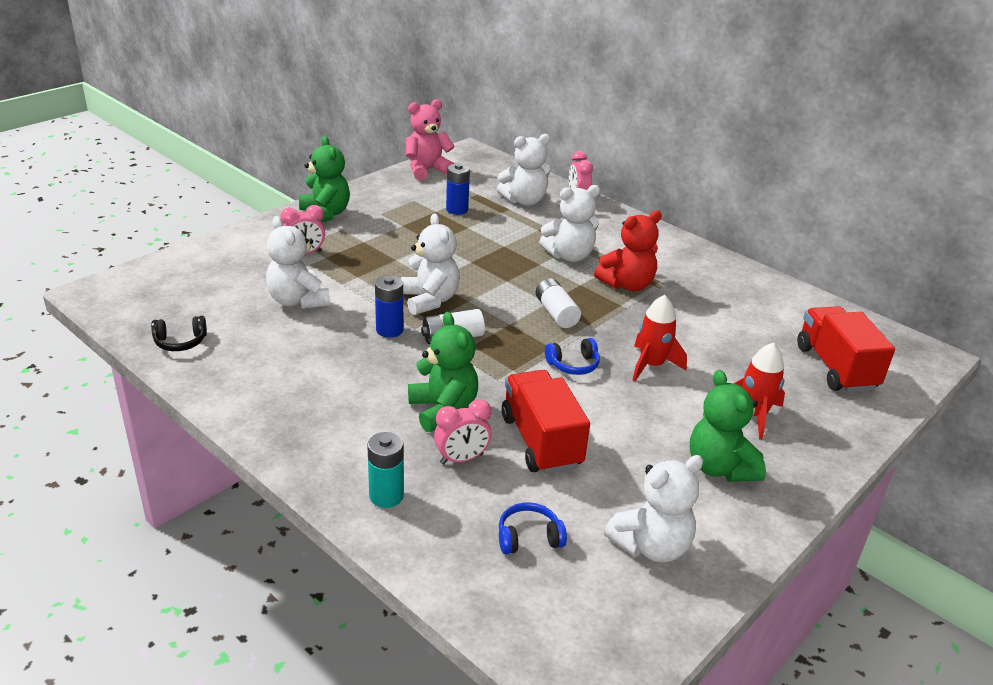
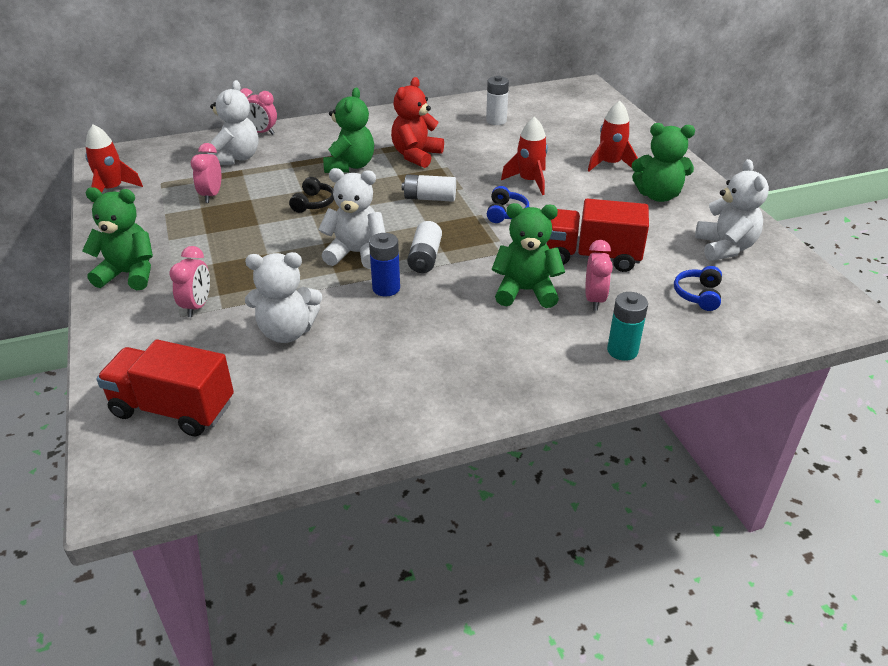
camera: 60 degrees left, 5 degrees up
black headphones [151,316,207,351] -> black headphones moved to [289,177,334,213]
pink teddy bear [406,99,455,180] -> red rocket [85,124,143,192]
blue battery [446,163,470,215] -> pink clock [191,143,221,203]
white teddy bear [539,185,600,262] -> green teddy bear [323,88,374,173]
red teddy bear [594,210,662,291] -> red teddy bear turned 150 degrees counterclockwise [391,77,444,168]
red truck [797,306,895,392] -> red truck moved to [96,340,234,437]
none -> white battery [486,76,509,125]

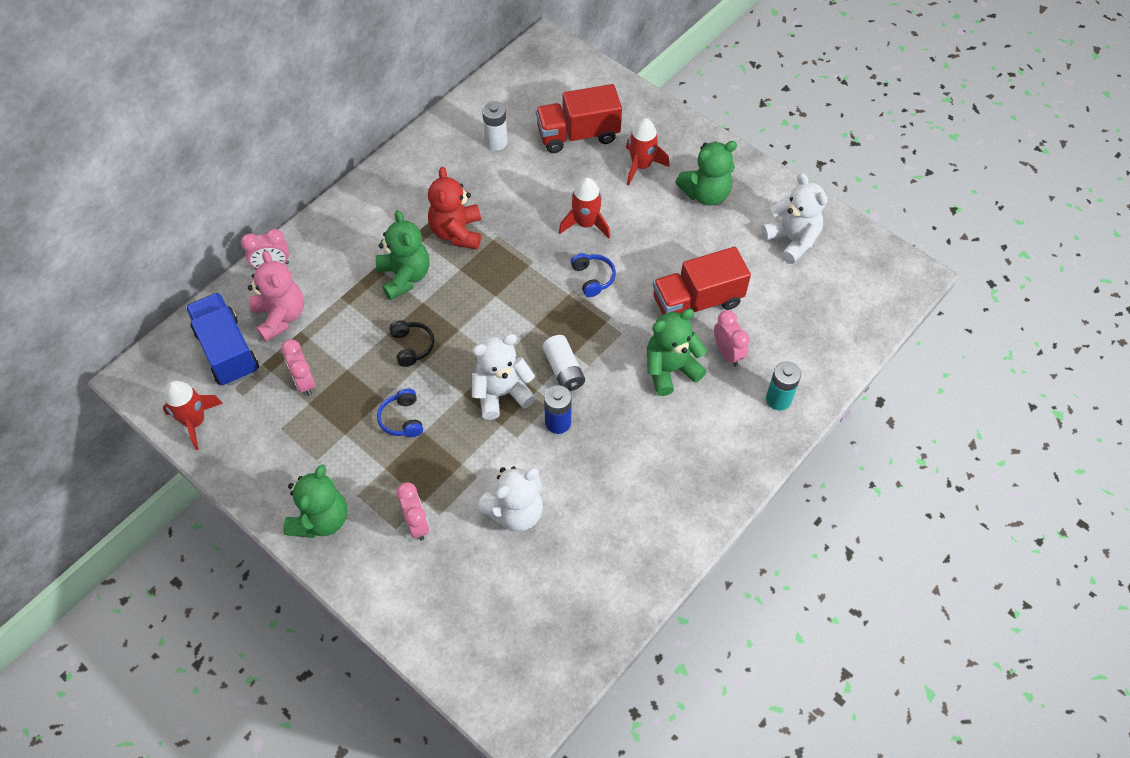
camera: 30 degrees left, 20 degrees up
green teddy bear [82,187,153,290] -> green teddy bear turned 135 degrees clockwise [283,464,347,538]
red truck [96,340,234,437] -> red truck moved to [536,84,622,153]
white teddy bear [208,80,259,165] -> pink teddy bear [248,251,304,342]
white battery [402,174,456,202] -> none
blue headphones [674,266,722,311] -> blue headphones moved to [377,389,423,437]
none -> blue truck [186,292,259,386]

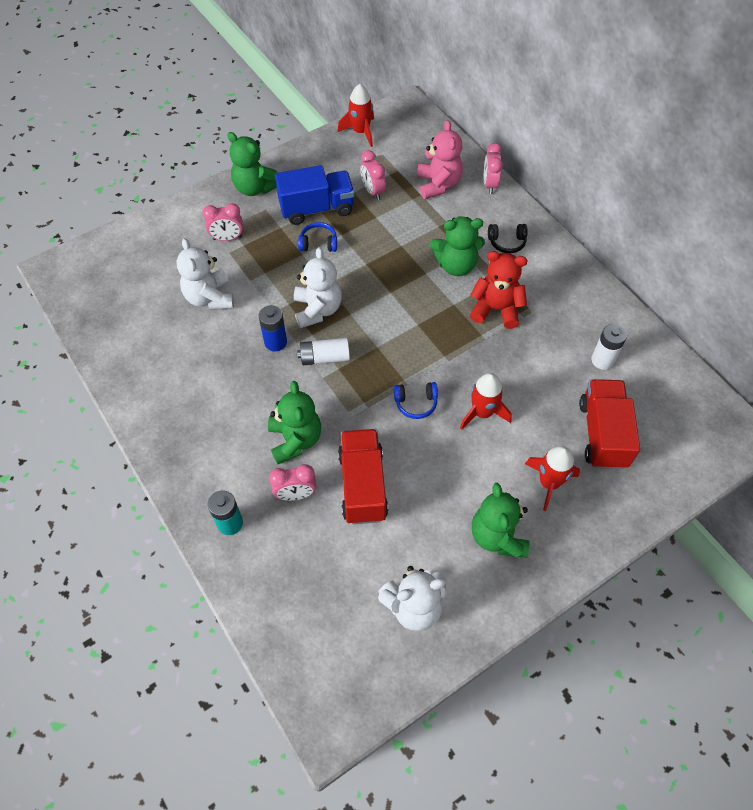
camera: 105 degrees right, 0 degrees up
blue truck [186,292,259,386] -> blue truck moved to [275,165,355,225]
pink teddy bear [248,251,304,342] -> pink teddy bear turned 90 degrees counterclockwise [417,120,463,199]
pink clock [281,339,315,396] -> pink clock turned 105 degrees counterclockwise [360,150,386,200]
black headphones [390,320,434,367] -> black headphones moved to [488,224,528,253]

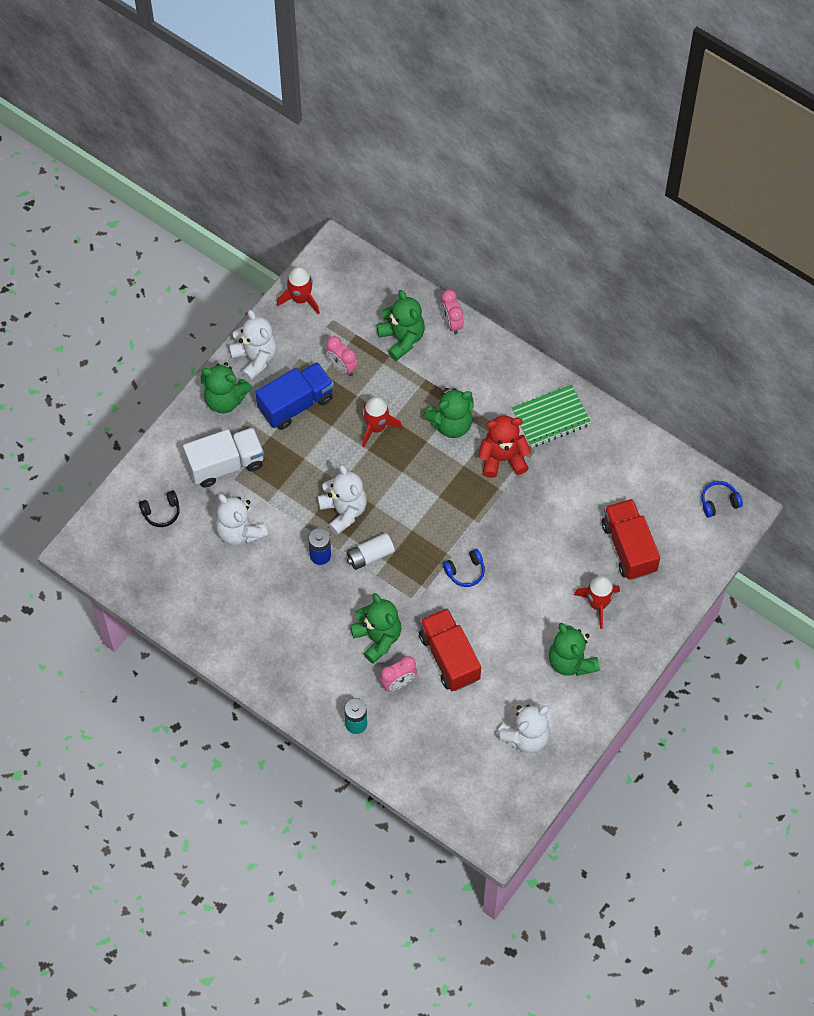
camera: 20 degrees left, 5 degrees up
pink clock [203,203,243,241] -> white truck [183,427,264,488]
blue headphones [298,222,337,252] -> blue headphones moved to [702,481,743,517]
pink teddy bear [417,120,463,199] -> green teddy bear [376,290,425,361]
red rocket [460,373,512,430] -> red rocket moved to [362,397,402,447]
black headphones [488,224,528,253] -> black headphones moved to [139,490,180,527]
white battery [592,324,627,370] -> none
none -> white teddy bear [229,310,277,381]
none -> green notebook [512,384,591,447]

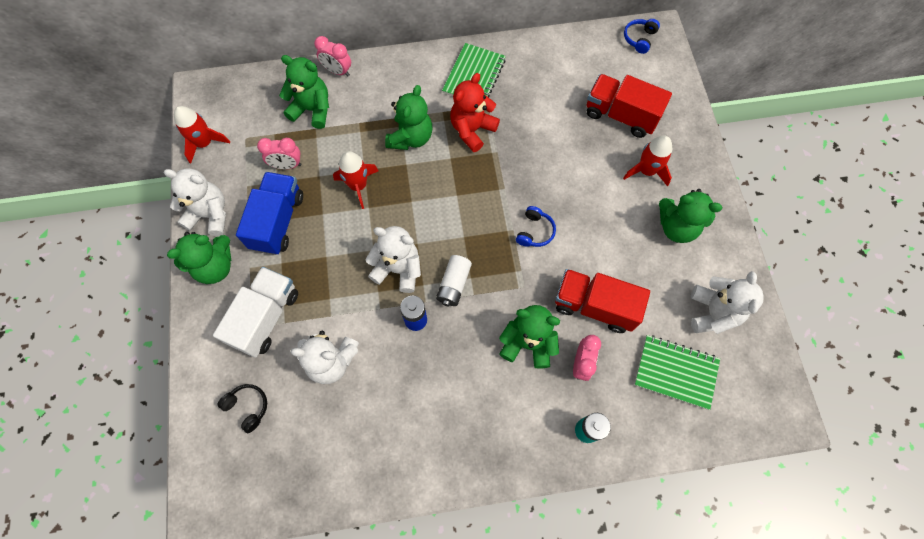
camera: 45 degrees left, 5 degrees up
black headphones [139,490,180,527] -> black headphones turned 75 degrees counterclockwise [217,384,267,433]
none -> green notebook [634,335,720,410]

